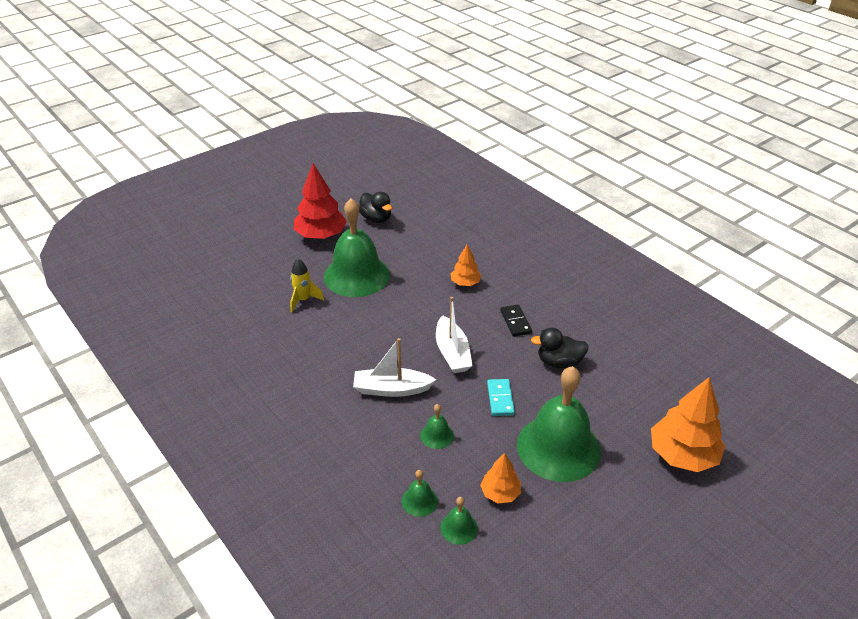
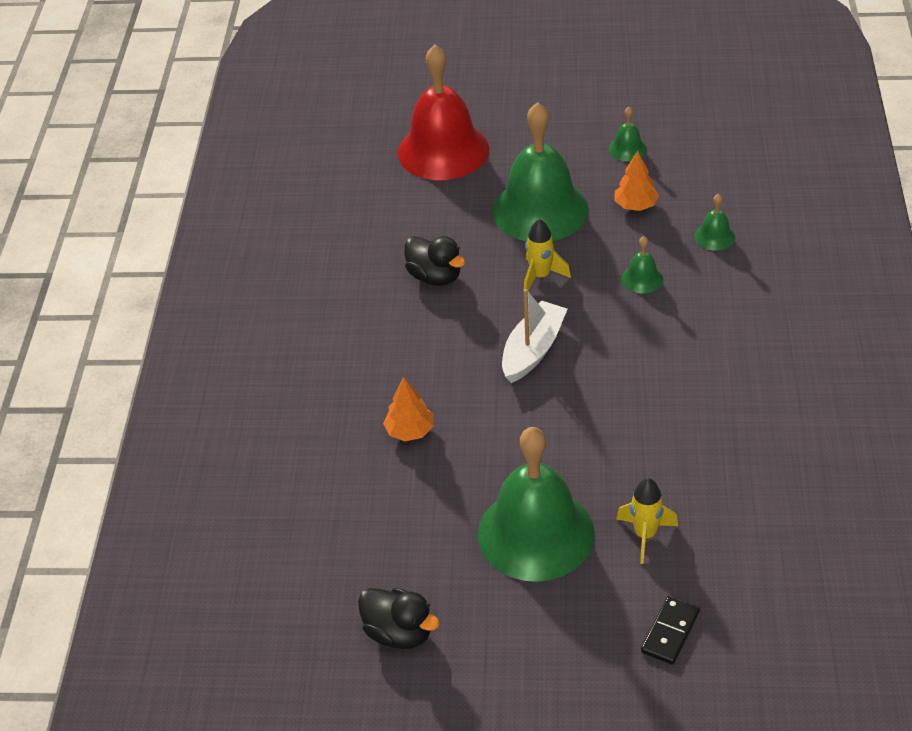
camera: 135 degrees left, 5 degrees up
red tree [294,163,347,239] -> none
white boat [353,338,436,397] -> none
black duck [359,192,392,223] -> black duck turned 120 degrees clockwise [358,588,440,649]
green bell [440,497,478,545] -> green bell moved to [609,107,647,161]
turquoise domino [487,379,515,416] -> yellow rocket [523,219,571,294]
black domino [500,304,532,337] -> black domino moved to [641,596,700,665]
orange tree [651,377,726,472] -> red bell [398,44,489,180]

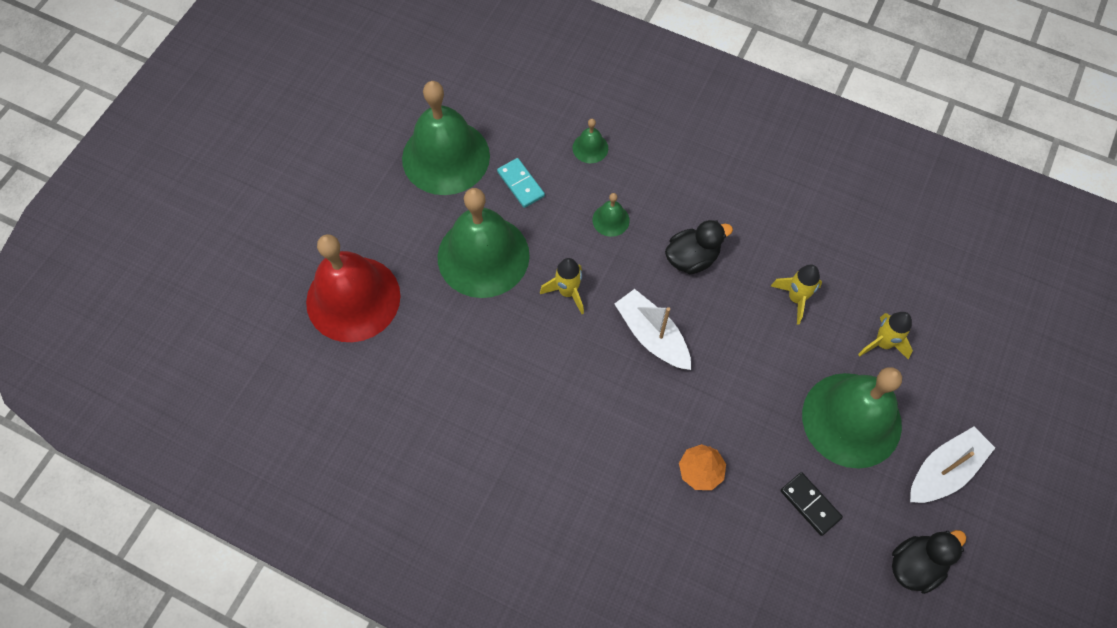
camera: 70 degrees left, 20 degrees up
black duck [404,236,465,286] -> black duck moved to [665,220,733,274]
green bell [609,107,647,161] -> green bell [402,81,490,195], size x2.43
orange tree [615,151,659,211] -> turquoise domino [497,158,545,208]
black domino [641,596,700,665] -> black domino moved to [780,472,843,536]
none -> yellow rocket [771,265,822,325]
none -> white boat [910,427,995,503]

